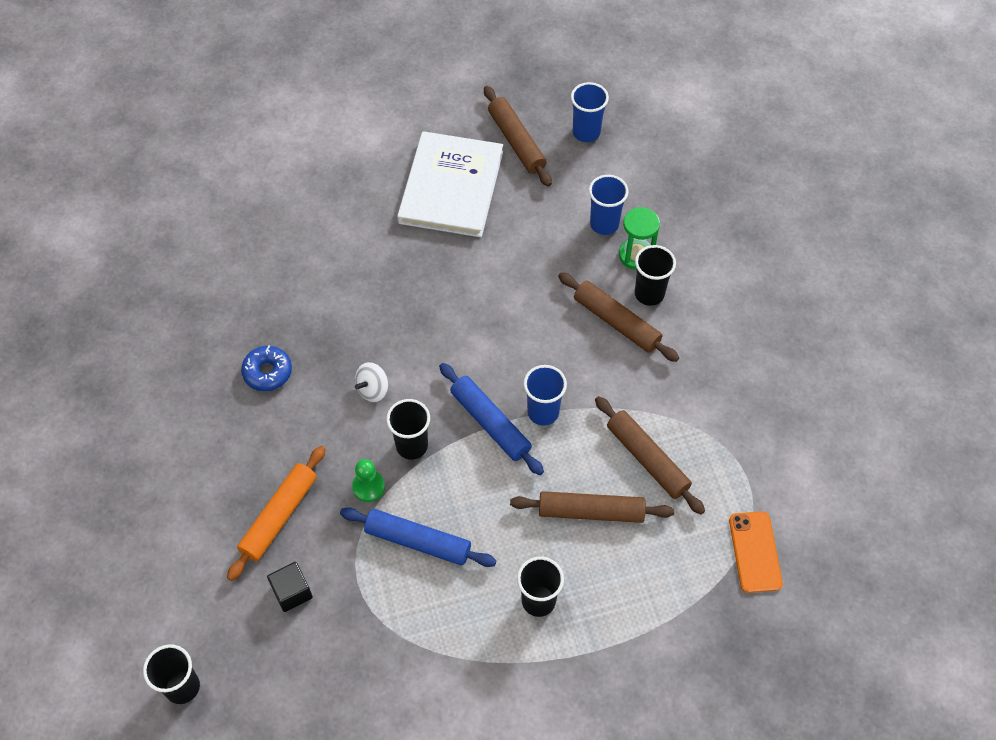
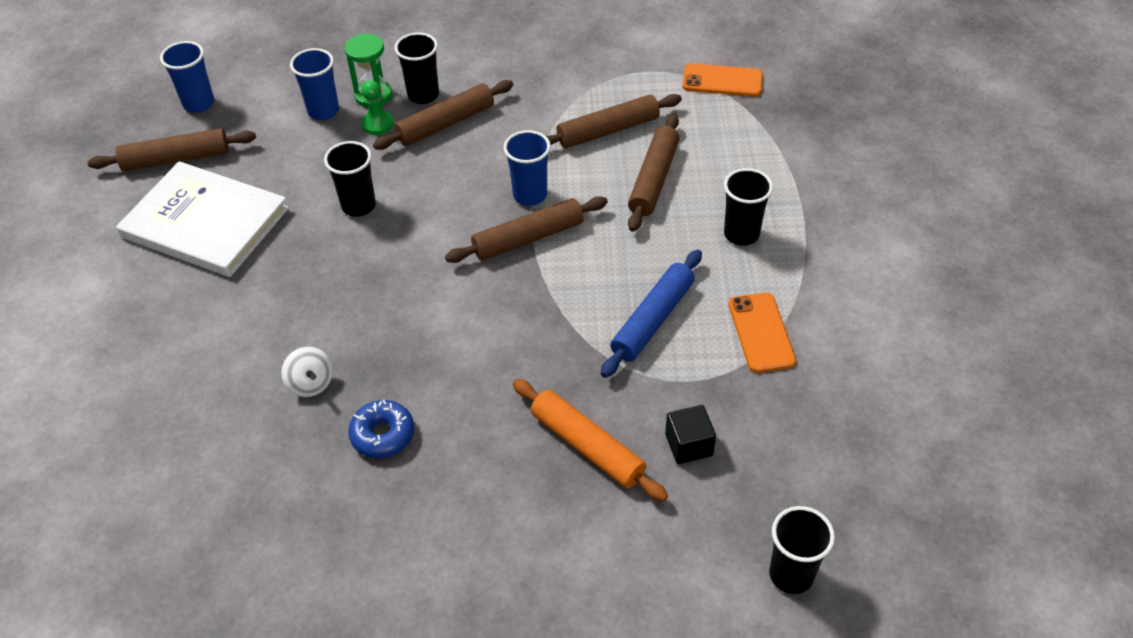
camera: 75 degrees left, 10 degrees down
green pawn [352,459,385,502] -> green pawn moved to [361,81,394,135]
white spinning top [355,362,388,402] -> white spinning top moved to [281,347,333,397]
black cup [386,399,430,460] -> black cup moved to [324,141,376,217]
blue rolling pin [439,363,544,475] -> brown rolling pin [445,196,608,263]
none -> orange phone [729,293,796,373]

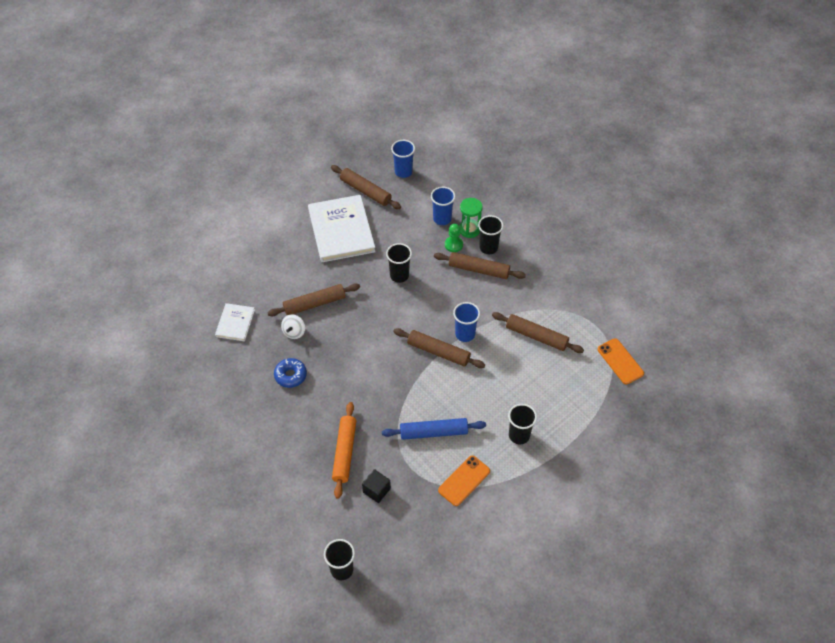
camera: 50 degrees right, 5 degrees up
brown rolling pin [628,114,680,232] -> brown rolling pin moved to [267,283,360,316]
none -> white book [215,303,255,341]

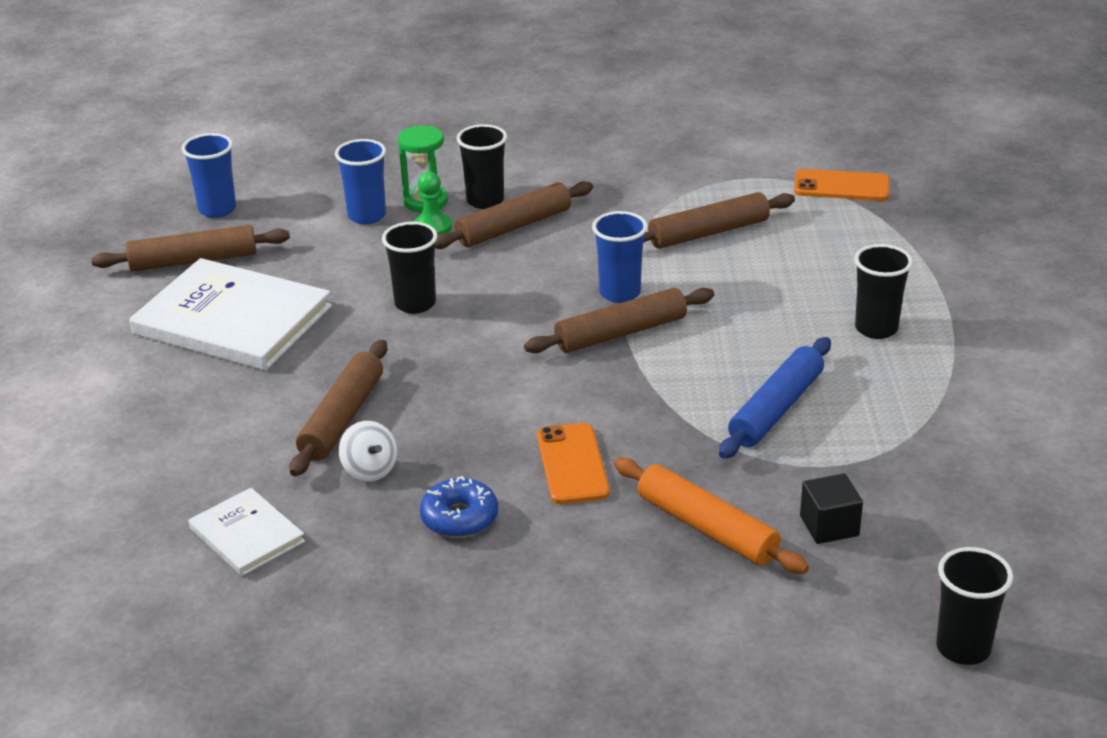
camera: 50 degrees left, 20 degrees down
orange phone [438,456,490,506] -> orange phone moved to [537,423,610,504]

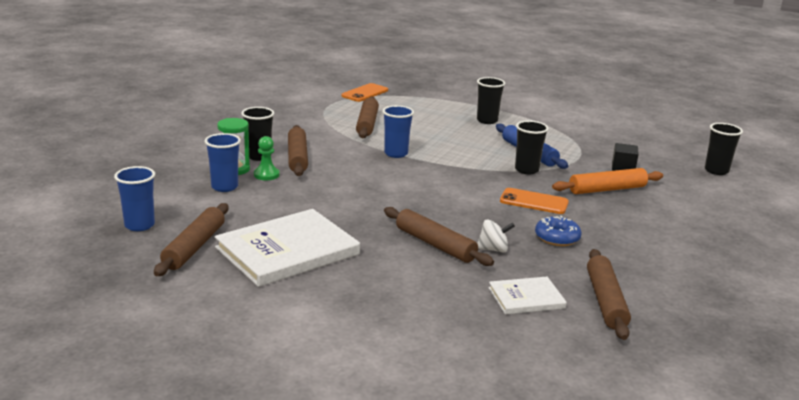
camera: 65 degrees left, 10 degrees down
black cup [382,222,438,314] -> black cup moved to [515,121,549,174]
brown rolling pin [524,288,714,353] -> brown rolling pin moved to [587,249,631,340]

